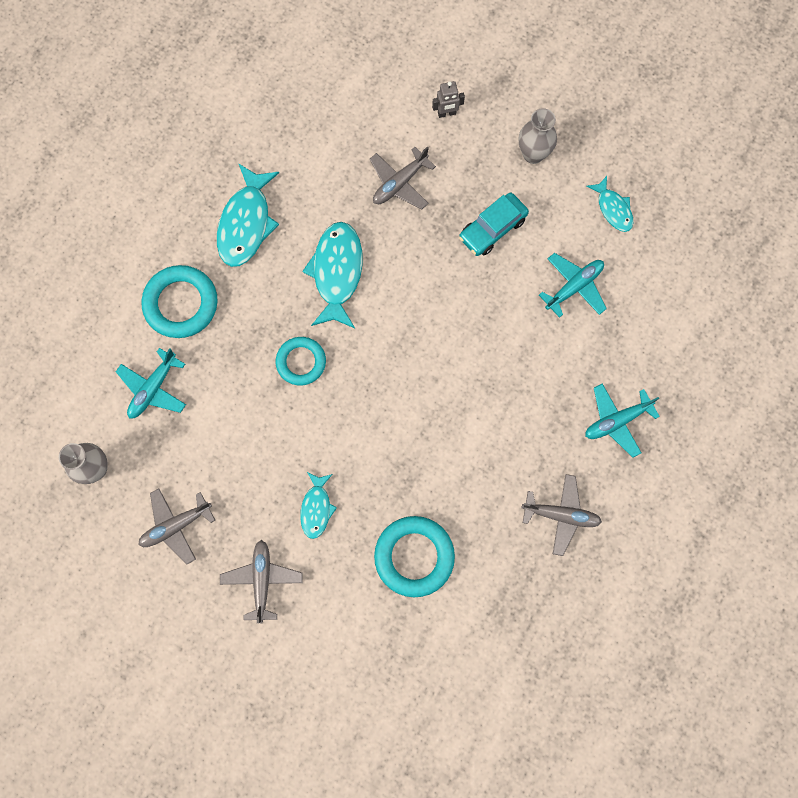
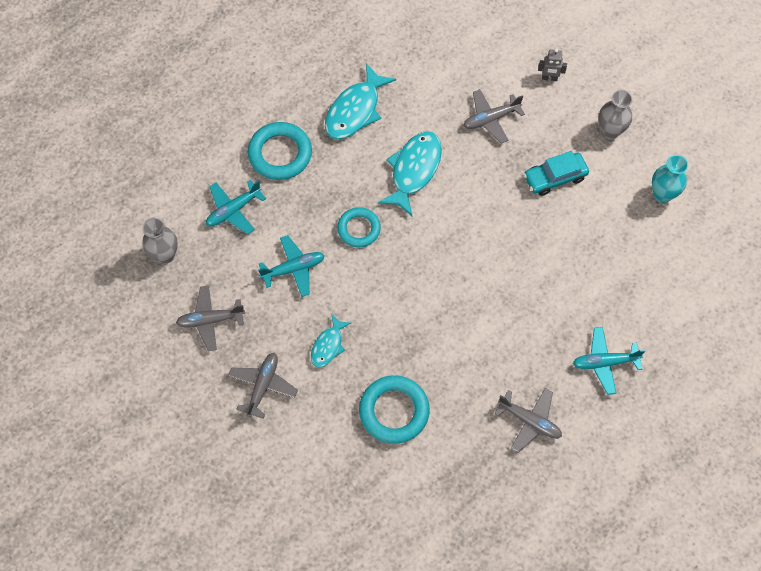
camera: 20 degrees right, 10 degrees down
turquoise plane [539,253,607,318] -> turquoise plane moved to [258,235,325,297]
turquoise fish [586,176,633,232] -> turquoise vase [652,155,688,203]

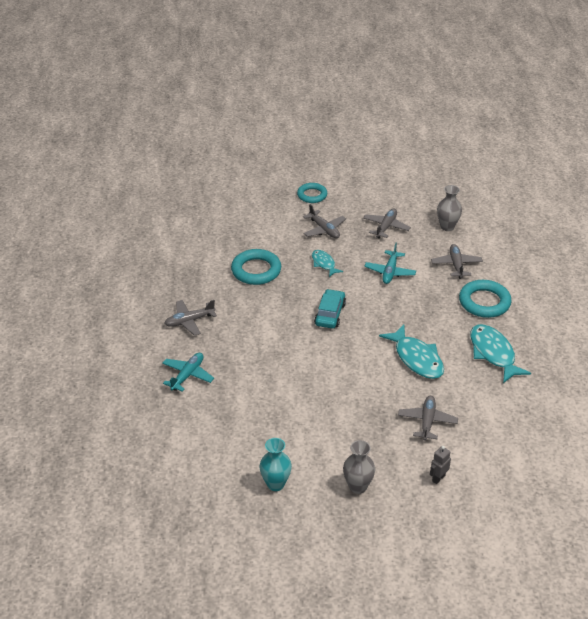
camera: 125 degrees right, 25 degrees down
turquoise plane [206,180,266,234] -> grey plane [431,244,483,279]
turquoise ring [337,207,381,247] -> turquoise ring moved to [297,183,327,203]
turquoise car [524,151,589,196] -> turquoise car moved to [314,289,346,329]

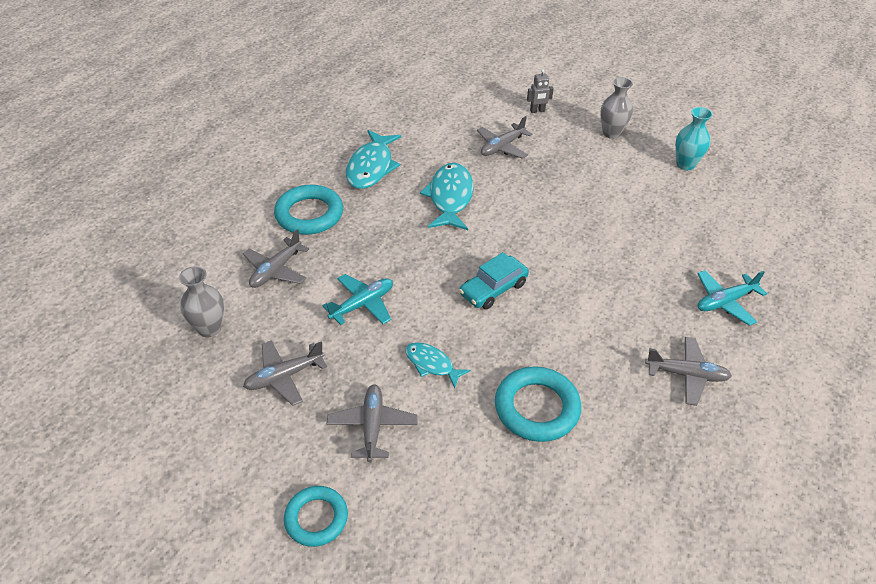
camera: 145 degrees left, 5 degrees up
turquoise fish [312,250,343,277] -> turquoise fish turned 120 degrees clockwise [405,342,470,388]

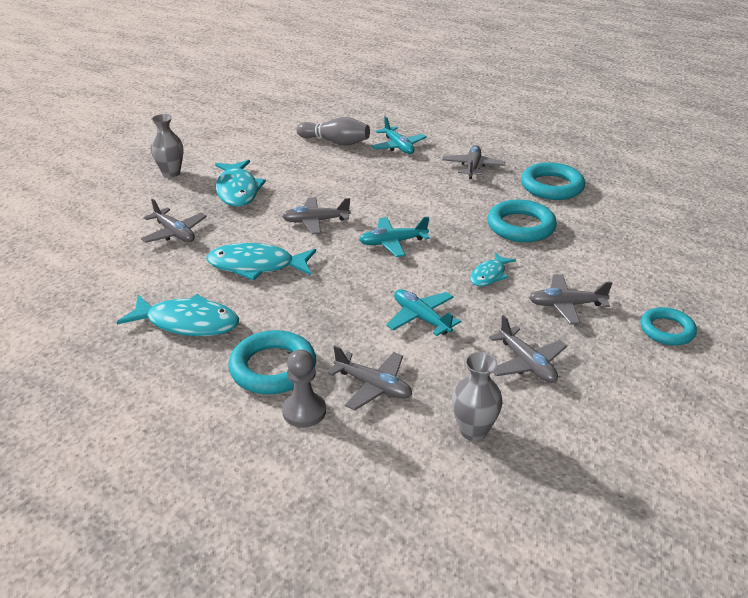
camera: 90 degrees left, 10 degrees down
turquoise car [459,252,529,309] -> turquoise plane [359,217,430,257]
grey robot [527,69,554,113] -> none
turquoise vase [675,107,713,170] -> none
none -> turquoise fish [215,160,266,207]
none -> grey plane [282,197,351,234]
none -> grey pawn [282,349,326,428]
none -> grey bowling pin [296,117,370,145]
none -> turquoise ring [521,162,585,200]

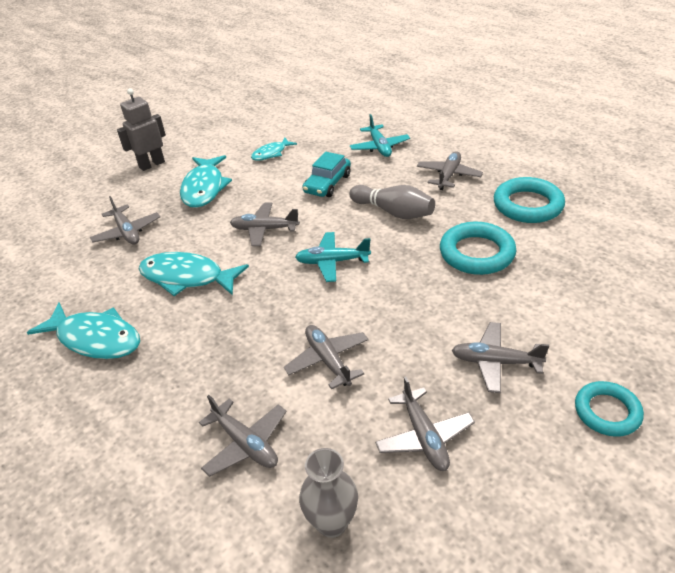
camera: 15 degrees right, 5 degrees up
grey vase [151,114,183,177] -> grey robot [117,88,166,171]
turquoise ring [228,330,316,395] -> none
grey pawn [282,349,326,428] -> none
grey bowling pin [296,117,370,145] -> grey bowling pin moved to [349,185,435,219]
turquoise plane [386,289,461,336] -> grey plane [284,325,369,390]
turquoise fish [470,252,516,286] -> turquoise fish moved to [251,138,297,161]
none -> turquoise car [303,152,351,197]

